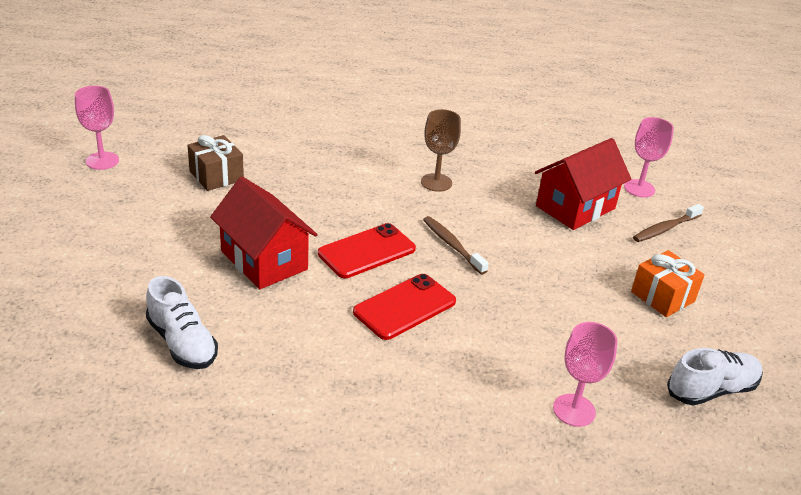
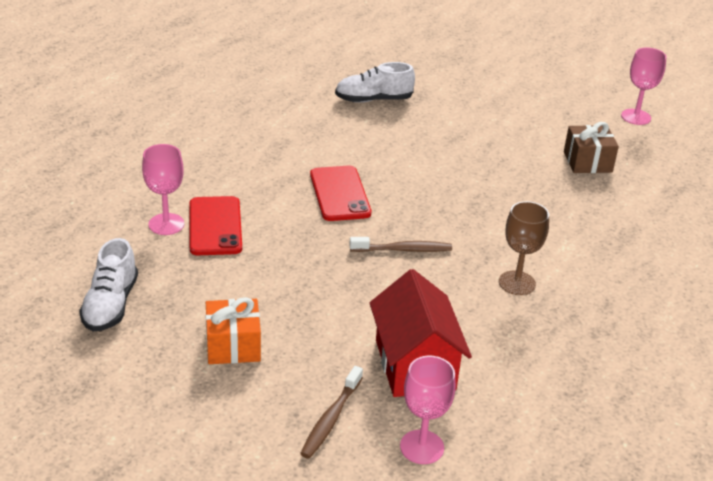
camera: 120 degrees right, 0 degrees up
red house [210,177,318,289] -> none
red phone [318,223,416,278] -> red phone moved to [190,196,242,255]
brown toothbrush [633,204,704,242] -> brown toothbrush turned 150 degrees counterclockwise [300,366,363,459]

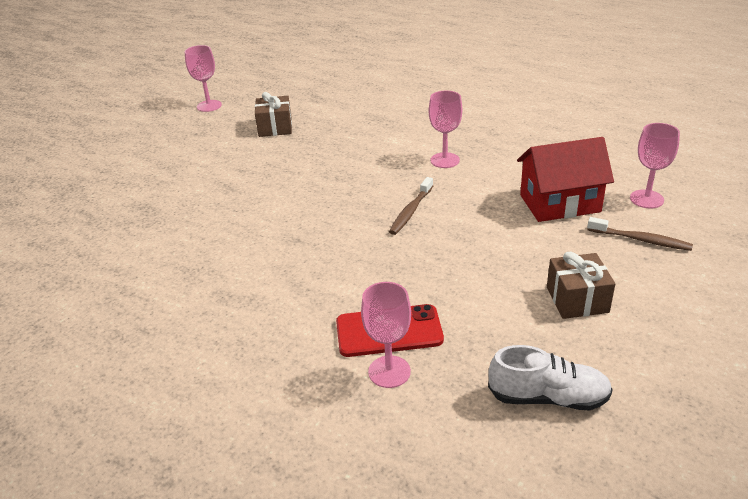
camera: 85 degrees left, 0 degrees up
orange gift [206,297,261,364] -> brown gift [547,252,615,319]
red phone [310,166,371,221] -> none
white shoe [335,62,415,103] -> none
brown toothbrush [349,237,452,252] -> brown toothbrush turned 150 degrees counterclockwise [389,177,433,235]
brown goblet [499,201,549,295] -> pink goblet [429,90,462,168]

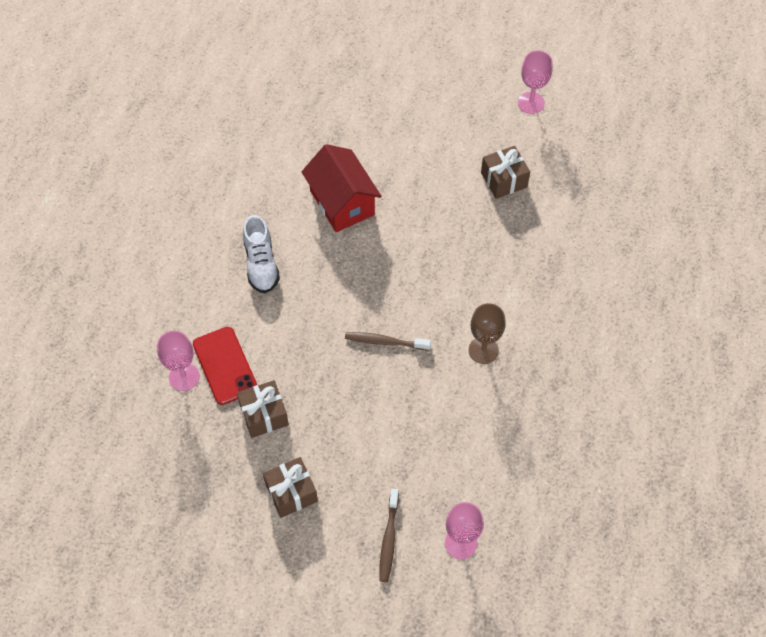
camera: 70 degrees right, 25 degrees up
pink goblet [429,90,462,168] -> brown goblet [469,303,506,364]
white shoe [488,345,613,410] -> white shoe moved to [243,215,280,293]
red house [517,137,614,222] -> red house moved to [302,144,382,232]
none -> brown gift [237,380,289,438]

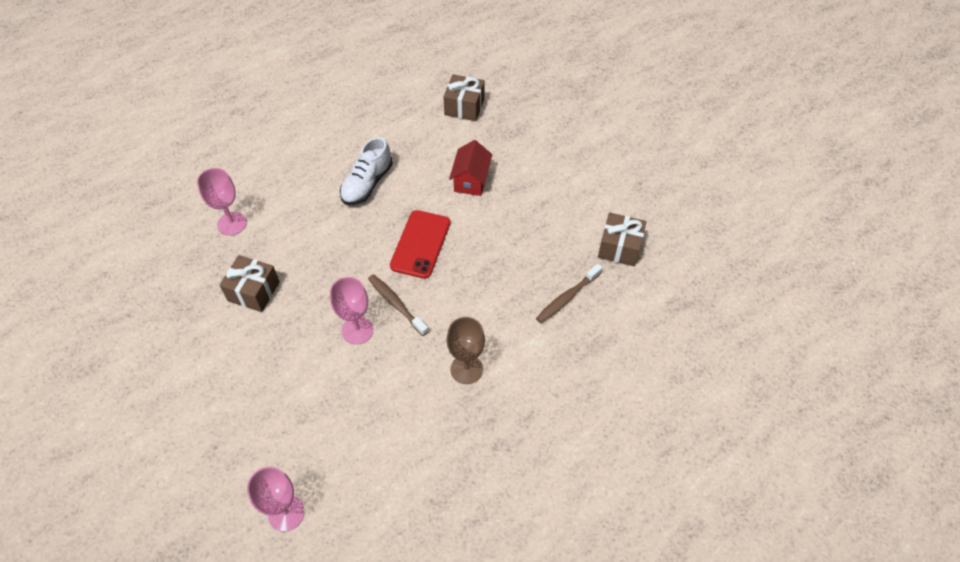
camera: 40 degrees right, 5 degrees down
red phone [193,327,257,405] -> red phone moved to [390,210,450,279]
brown gift [263,457,318,518] -> brown gift moved to [443,74,485,121]
red house [302,144,382,232] -> red house [449,140,492,196], size x0.64
brown toothbrush [380,489,399,582] -> brown toothbrush moved to [536,264,602,323]
pink goblet [518,50,553,114] -> pink goblet moved to [330,277,373,345]

